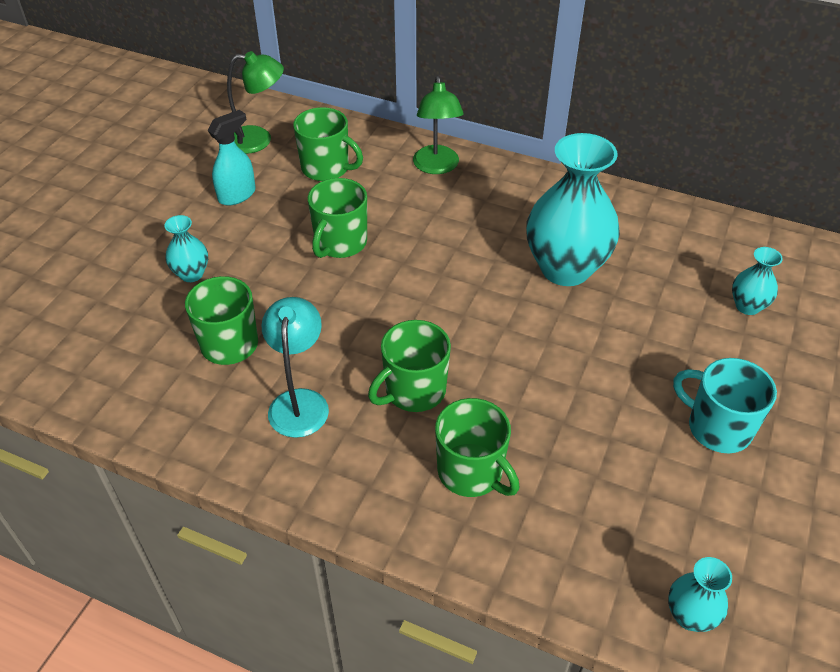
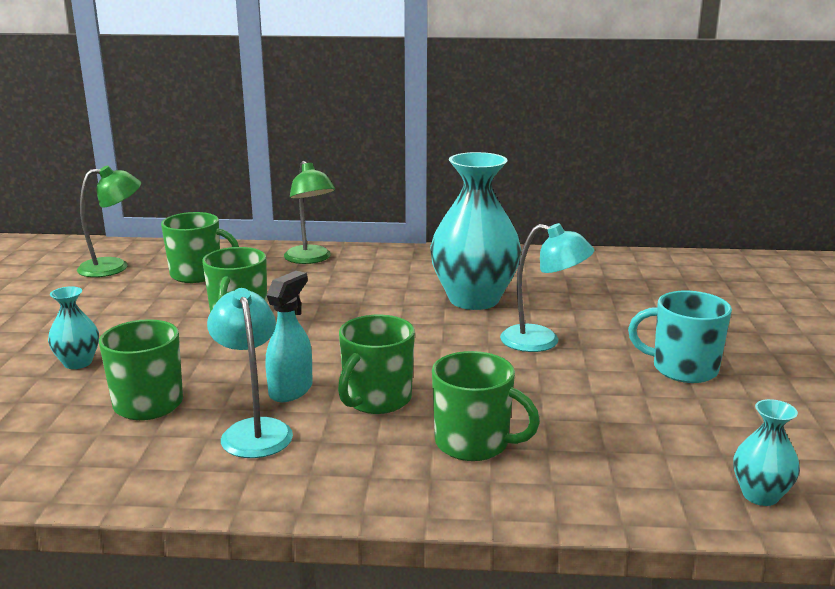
camera: 20 degrees left, 25 degrees down
turquoise spray bottle [208,110,256,206] -> turquoise spray bottle moved to [265,271,313,402]
turquoise vase [732,247,783,315] -> none
none -> turquoise lamp [500,223,594,352]

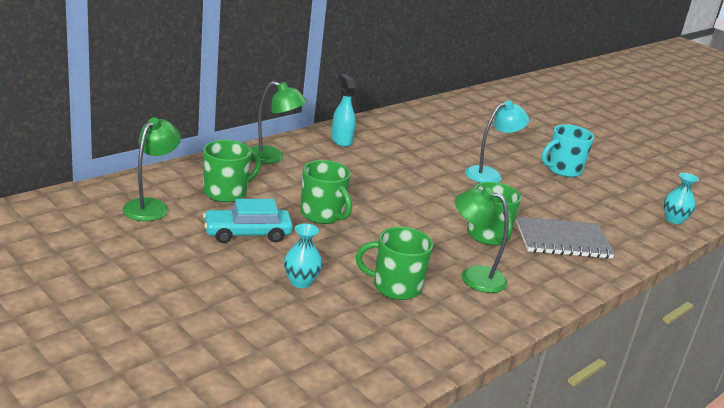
camera: 50 degrees left, 5 degrees up
turquoise lamp [207,288,293,458] -> green lamp [455,187,509,293]
turquoise spray bottle [265,271,313,402] -> turquoise spray bottle moved to [331,74,356,147]
turquoise vase [430,152,521,310] -> none
green mug [432,351,540,461] -> grey notebook [516,216,615,259]
none -> turquoise car [203,199,293,243]

